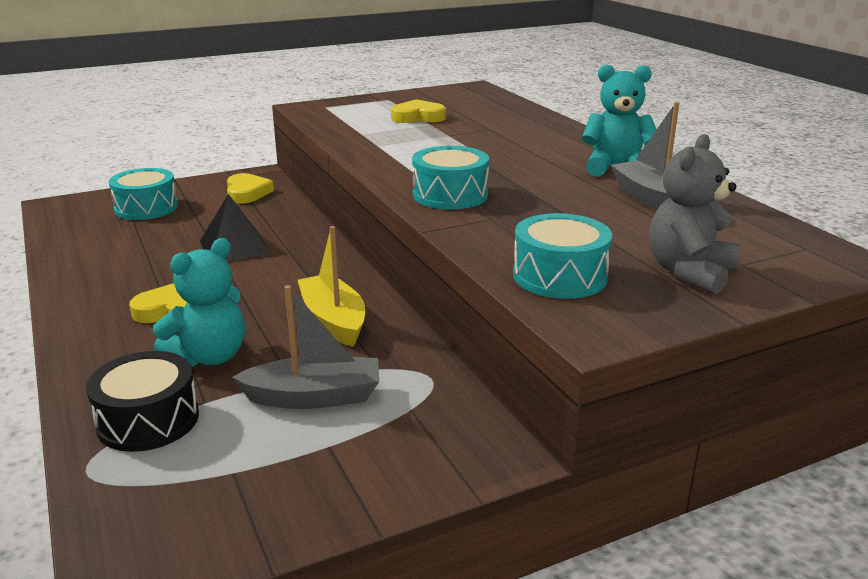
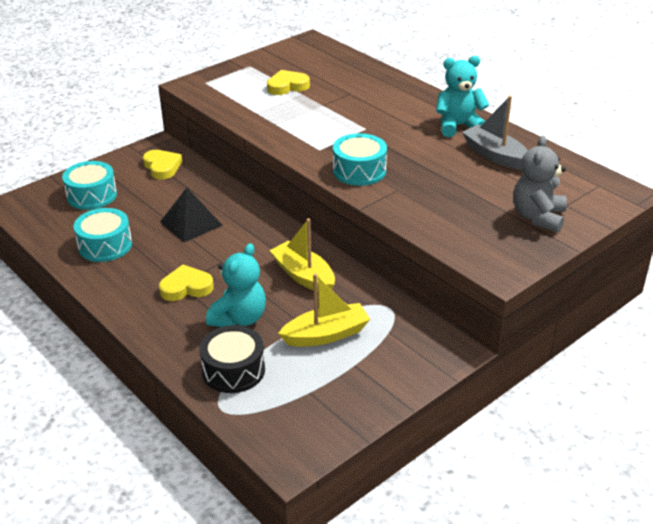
camera: 15 degrees left, 10 degrees up
grey boat [232,285,379,409] -> yellow boat [278,273,370,347]
turquoise drum [513,213,612,299] -> turquoise drum moved to [73,208,132,262]

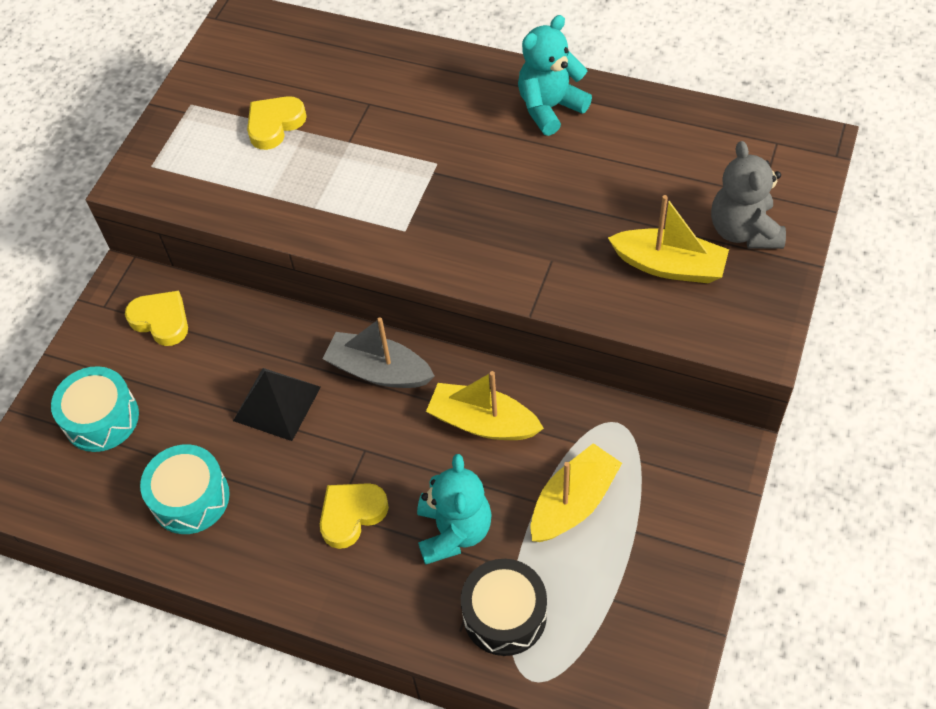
camera: 25 degrees left, 20 degrees up
turquoise drum [333,133,387,186] -> none
grey boat [462,96,528,170] -> grey boat moved to [322,317,434,388]
none -> yellow boat [608,195,729,283]

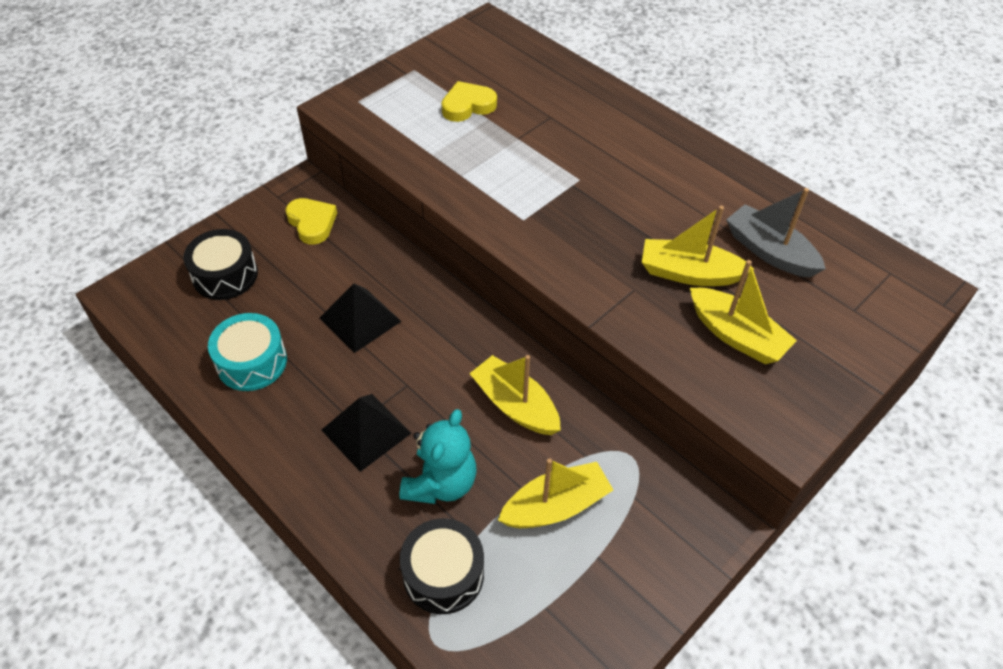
camera: 20 degrees right, 5 degrees down
turquoise drum [51,366,139,452] -> black drum [183,229,258,300]
yellow heart [320,483,389,549] -> black pyramid [321,394,411,472]
grey boat [322,317,434,388] -> grey boat moved to [726,188,826,278]
turquoise teddy bear [518,15,592,136] -> none
grey teddy bear [711,141,786,249] -> none
none -> yellow boat [642,206,754,286]

